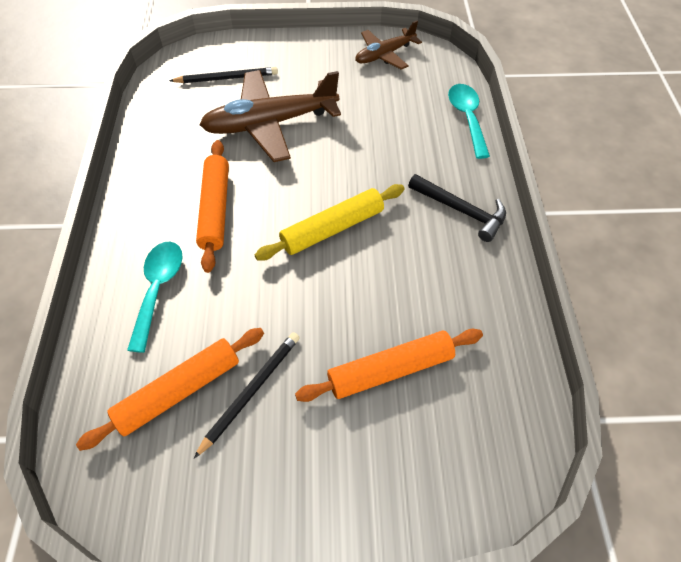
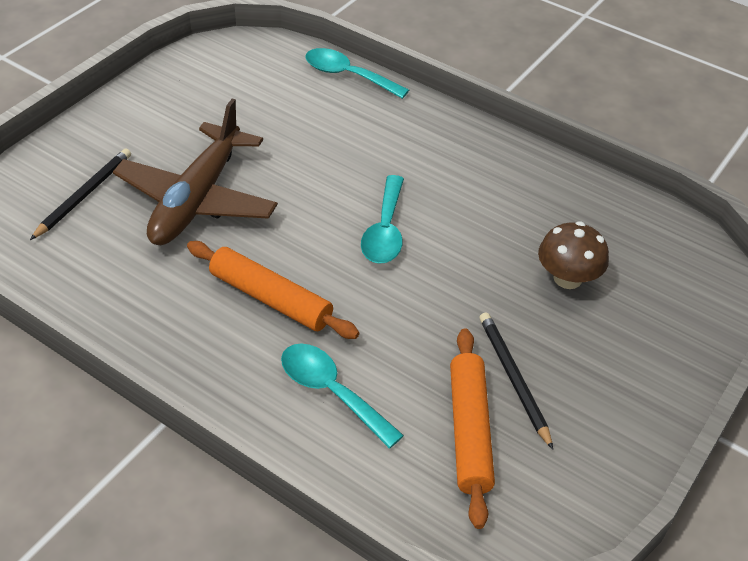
camera: 55 degrees left, 10 degrees down
yellow rolling pin [255,184,405,261] -> turquoise spoon [361,175,404,263]
orange rolling pin [295,329,483,402] -> brown mushroom [538,221,609,289]
brown plane [355,20,422,70] -> none
black hammer [408,174,506,242] -> none

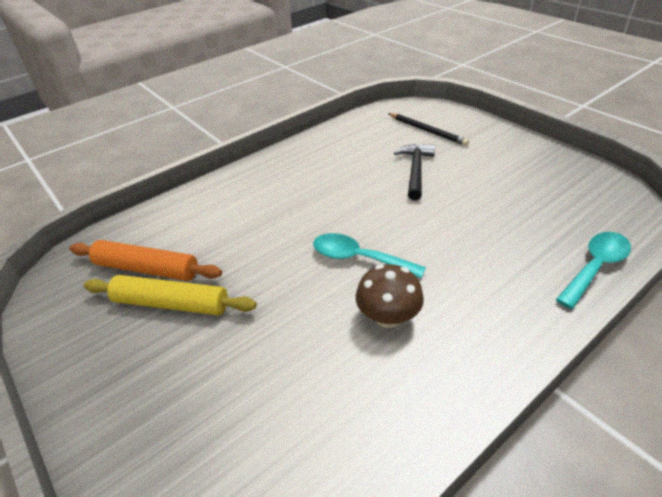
camera: 110 degrees right, 5 degrees down
brown plane [113,99,278,245] -> black hammer [394,144,435,200]
orange rolling pin [187,241,360,339] -> none
turquoise spoon [281,344,404,448] -> none
black pencil [480,312,553,450] -> yellow rolling pin [84,275,257,315]
brown mushroom [538,221,609,289] -> brown mushroom moved to [356,264,424,328]

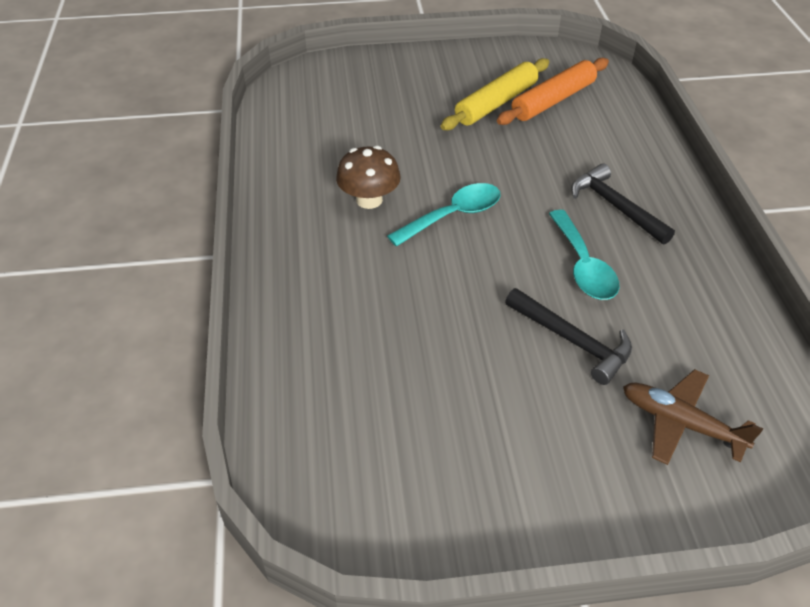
camera: 120 degrees right, 5 degrees up
black pencil [388,113,469,146] -> brown plane [623,369,763,465]
turquoise spoon [556,232,631,309] -> turquoise spoon moved to [549,210,620,300]
none -> black hammer [571,163,675,245]

